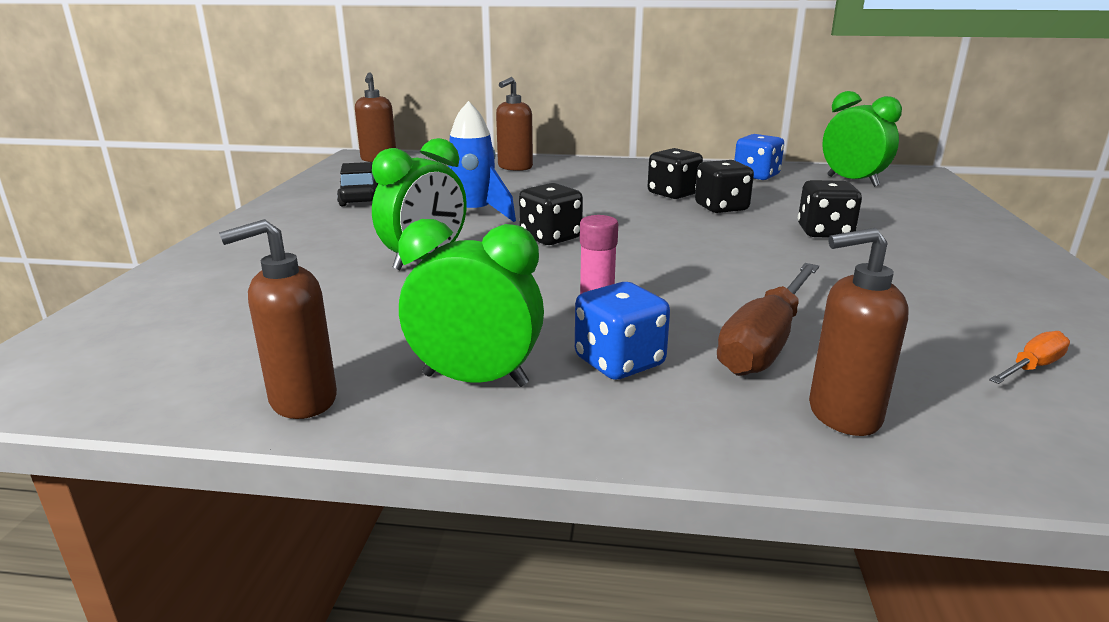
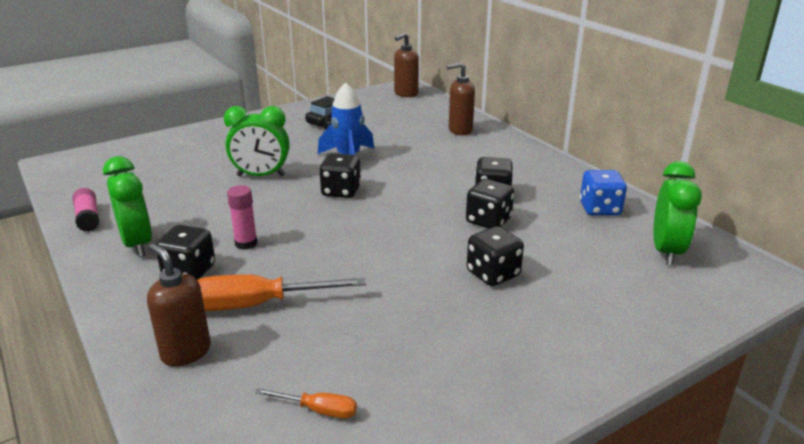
camera: 50 degrees right, 5 degrees up
brown soap dispenser [219,219,337,419] -> pink glue stick [73,188,99,232]
blue dice [575,282,670,380] -> black dice [156,225,215,280]
brown screwdriver [717,263,819,376] -> orange screwdriver [198,275,366,311]

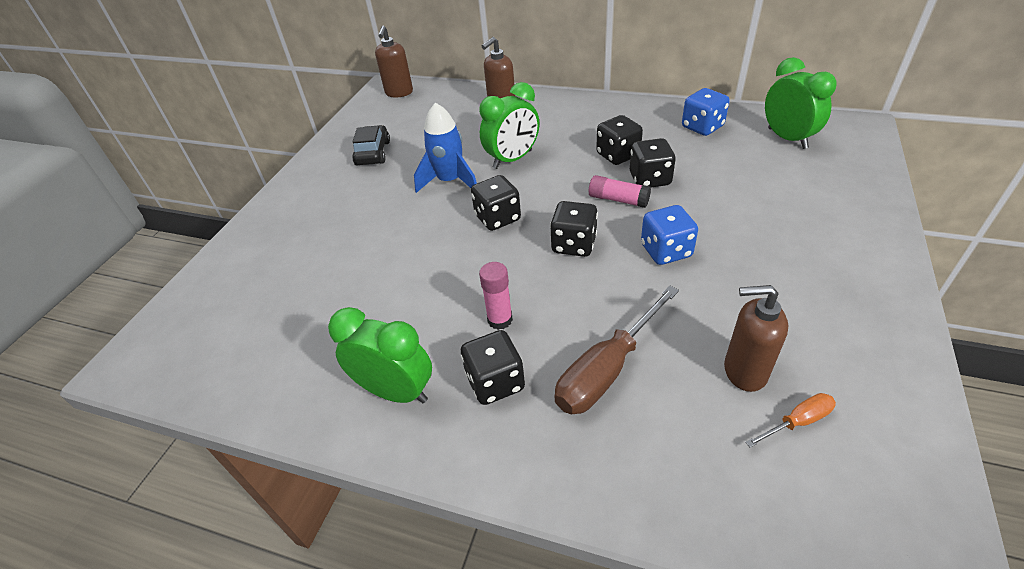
camera: 35 degrees left, 15 degrees up
pink glue stick [73,188,99,232] -> pink glue stick moved to [589,175,651,208]
brown soap dispenser [147,244,211,367] -> brown soap dispenser moved to [724,285,788,392]
orange screwdriver [198,275,366,311] -> brown screwdriver [555,285,679,414]
green clock [224,106,289,176] -> green clock moved to [479,82,539,169]
black dice [467,226,524,286] -> black dice moved to [550,201,598,257]
none -> blue dice [641,205,698,265]

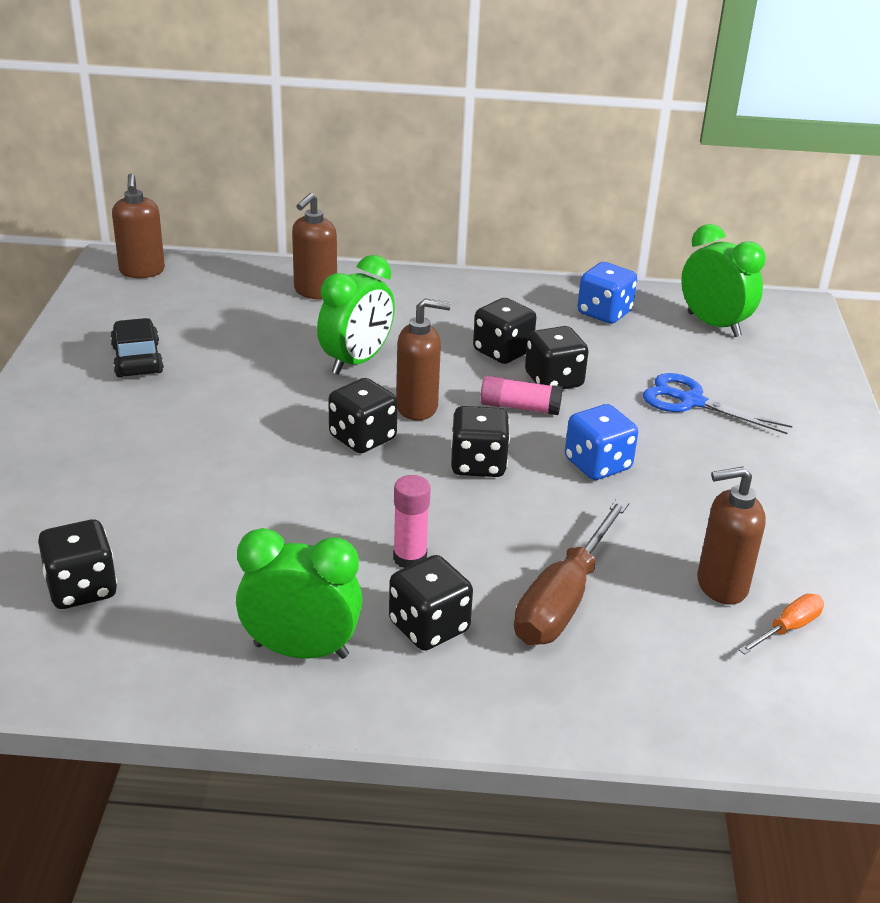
camera: 20 degrees left, 10 degrees down
blue rocket [414,103,477,193] -> none
none -> black dice [38,519,117,609]
none -> brown soap dispenser [396,298,451,421]
none -> blue scissors [643,373,792,434]

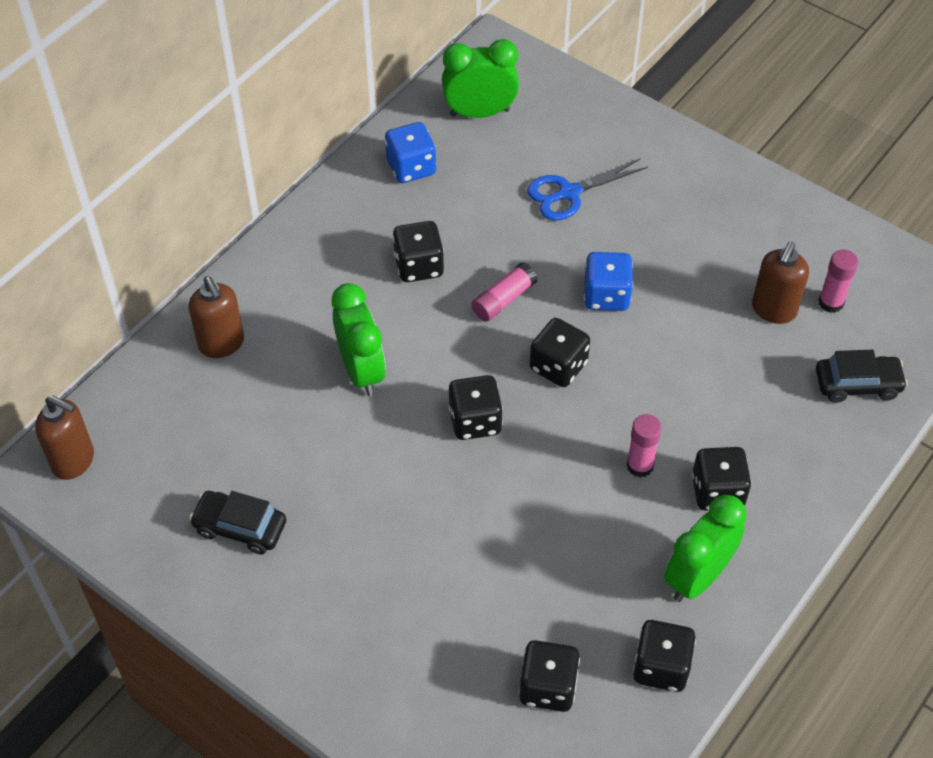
camera: 55 degrees left, 20 degrees up
brown soap dispenser [396,298,451,421] -> none
brown screwdriver [514,498,629,645] -> none
black dice [525,326,589,390] -> black dice moved to [633,620,696,692]
orange screwdriver [739,594,824,655] -> pink glue stick [818,250,858,313]
none -> black car [816,350,908,403]

